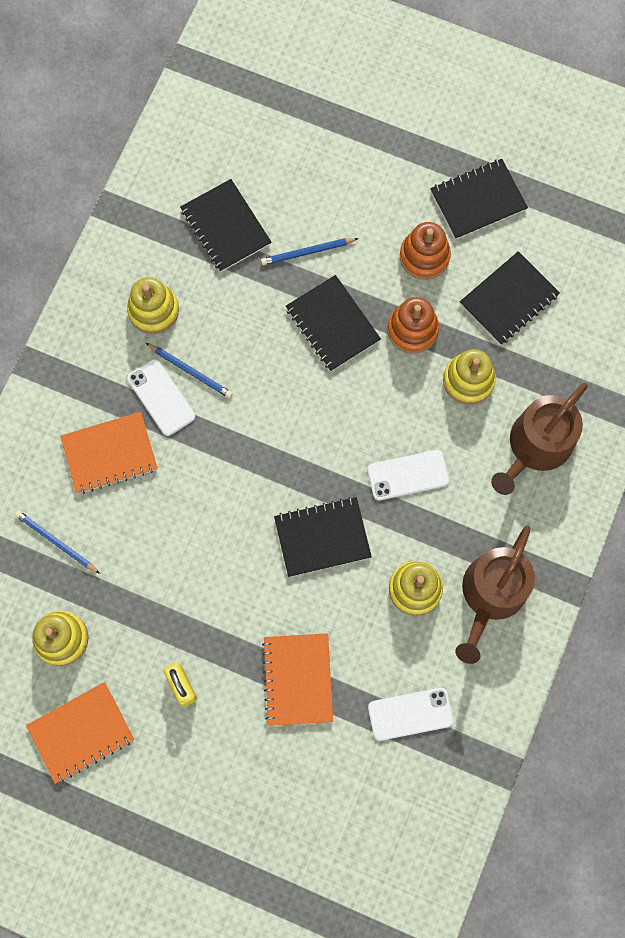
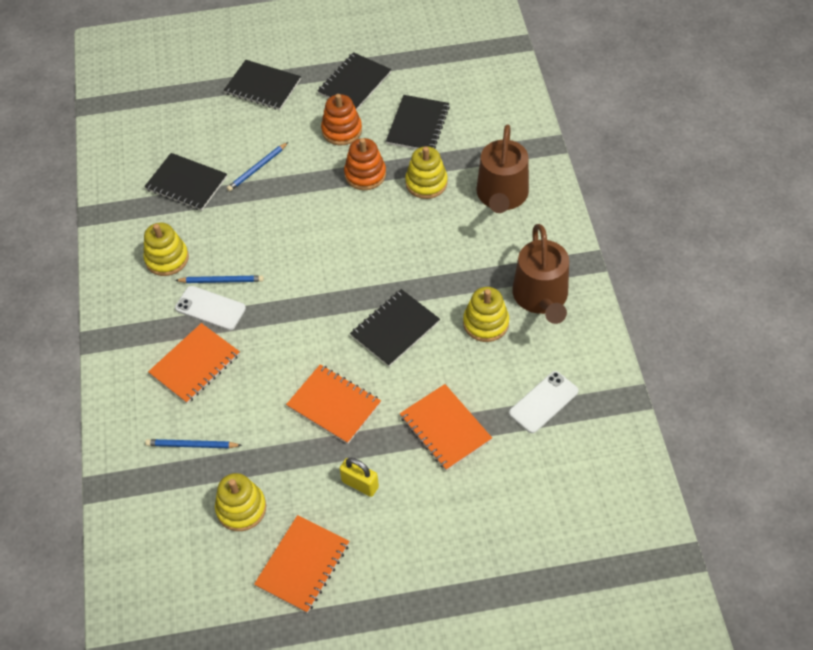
camera: 30 degrees left, 20 degrees down
black notebook [286,275,381,371] -> black notebook moved to [224,60,301,110]
white phone [367,450,449,501] -> none
none -> orange notebook [286,364,381,444]

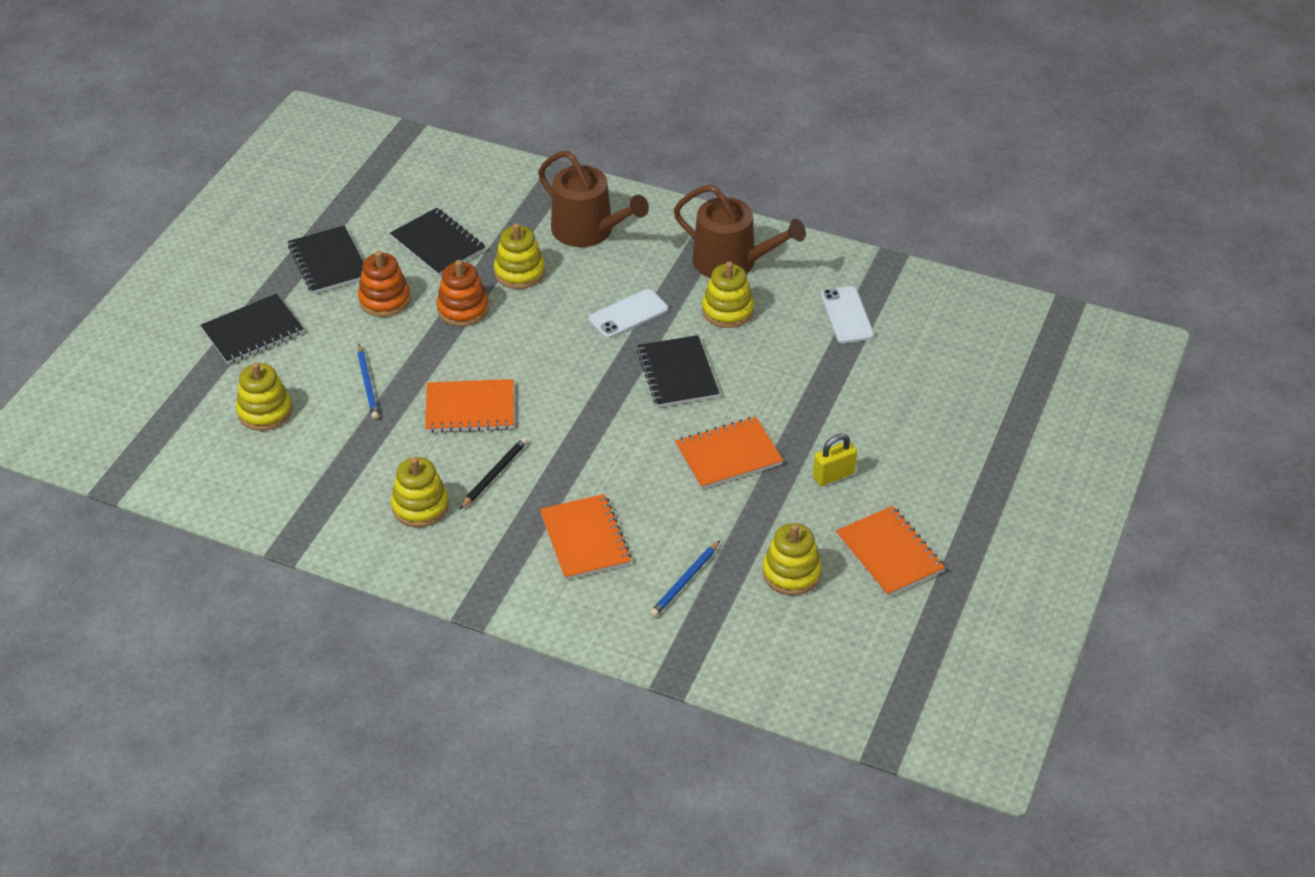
camera: 60 degrees left, 10 degrees down
black notebook [144,153,227,211] -> none
blue pencil [175,275,264,283] -> black pencil [459,437,528,510]
white phone [175,286,246,330] -> white phone moved to [588,289,668,339]
orange notebook [400,384,492,471] -> orange notebook moved to [425,379,514,433]
none -> yellow stacking toy [236,362,292,431]

